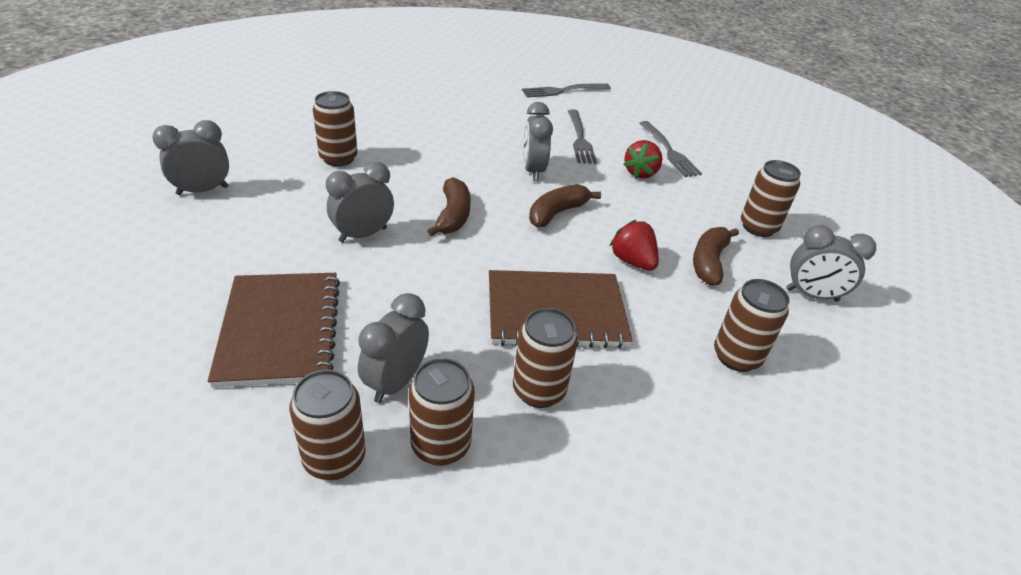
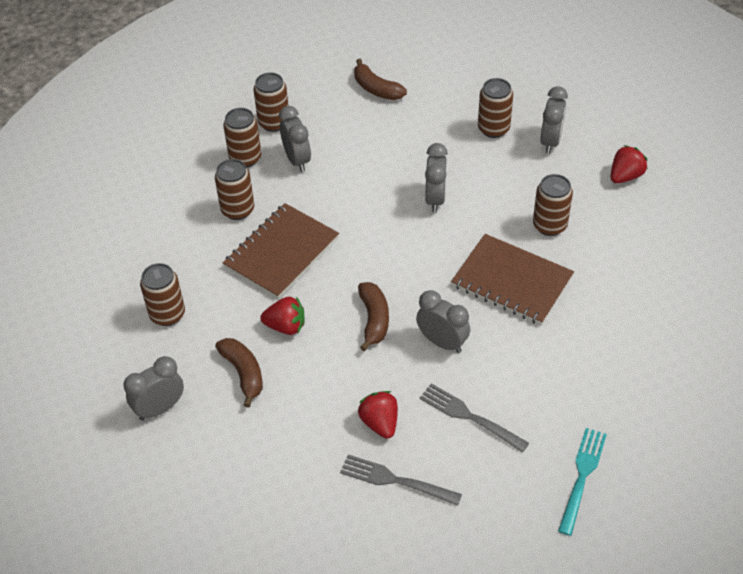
camera: 135 degrees right, 10 degrees up
brown notebook [208,273,340,388] -> brown notebook moved to [451,234,574,325]
brown banana [427,177,471,236] -> brown banana moved to [354,59,407,100]
grey fork [522,84,610,97] -> turquoise fork [558,428,607,536]
brown can [741,160,801,237] -> brown can moved to [478,78,513,138]
none -> red strawberry [611,145,648,183]

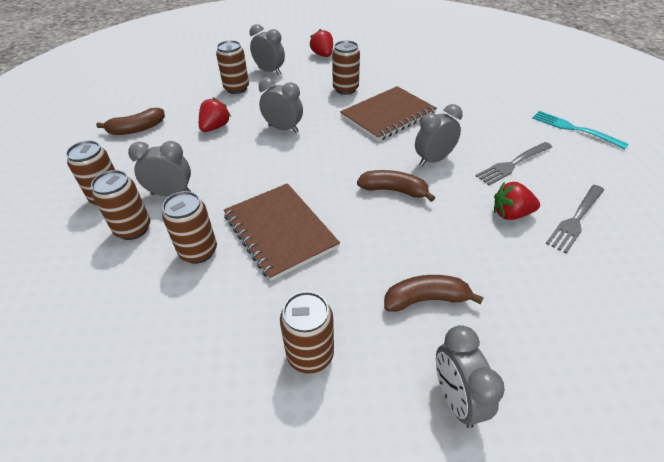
camera: 70 degrees left, 5 degrees down
red strawberry [260,297,305,335] -> red strawberry moved to [199,97,231,132]

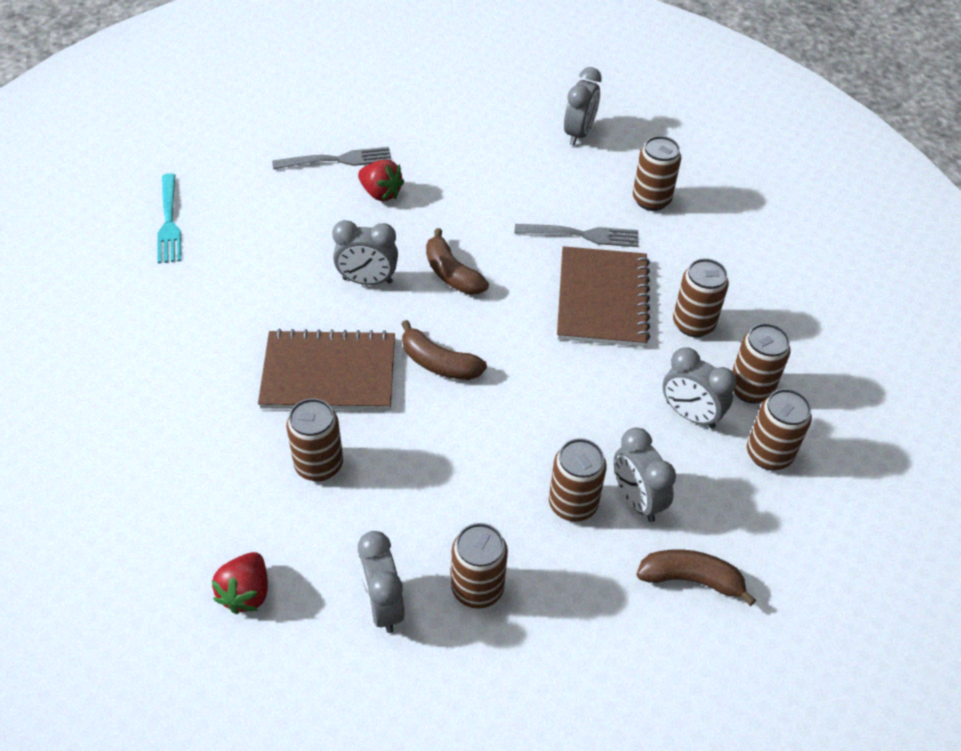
camera: 145 degrees left, 5 degrees up
red strawberry [199,97,231,132] -> brown can [549,438,607,522]
grey clock [259,77,303,133] -> grey clock moved to [614,427,676,522]
brown banana [384,275,484,312] -> brown banana moved to [401,320,487,380]
grey fork [475,142,552,185] -> grey fork moved to [515,224,639,247]

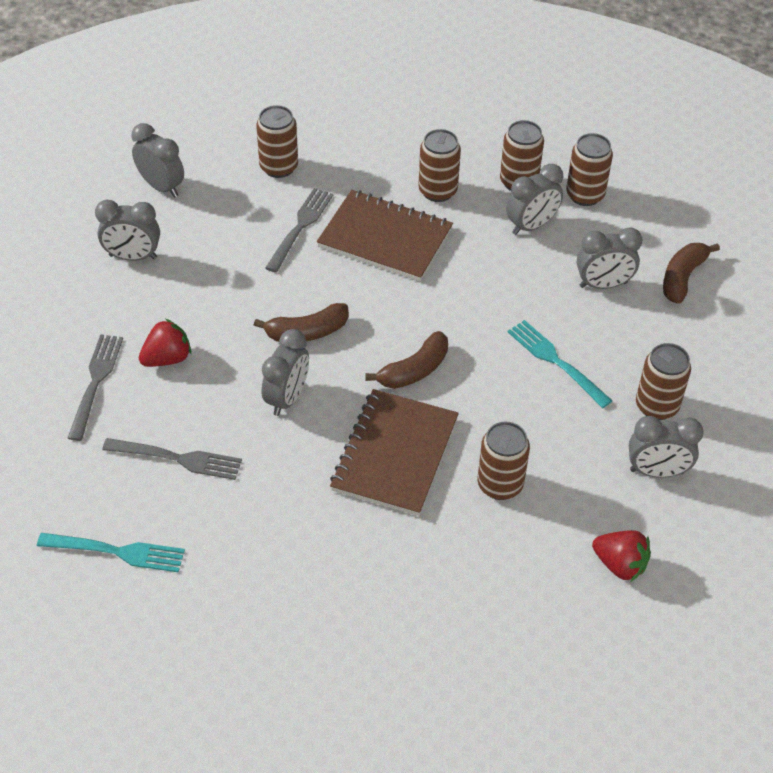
camera: 70 degrees left, 0 degrees up
brown can [549,438,607,522] -> none
none -> grey clock [95,199,160,261]
none -> grey fork [102,438,242,480]
none -> turquoise fork [508,320,612,408]

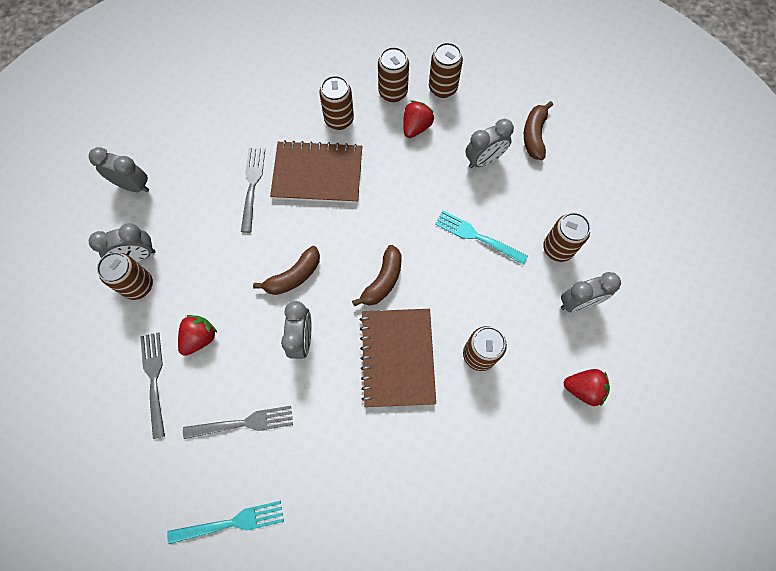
camera: 20 degrees left, 20 degrees up
brown can [256,105,298,178] -> brown can moved to [97,252,153,300]
grey clock [506,164,563,235] -> red strawberry [403,100,435,138]

